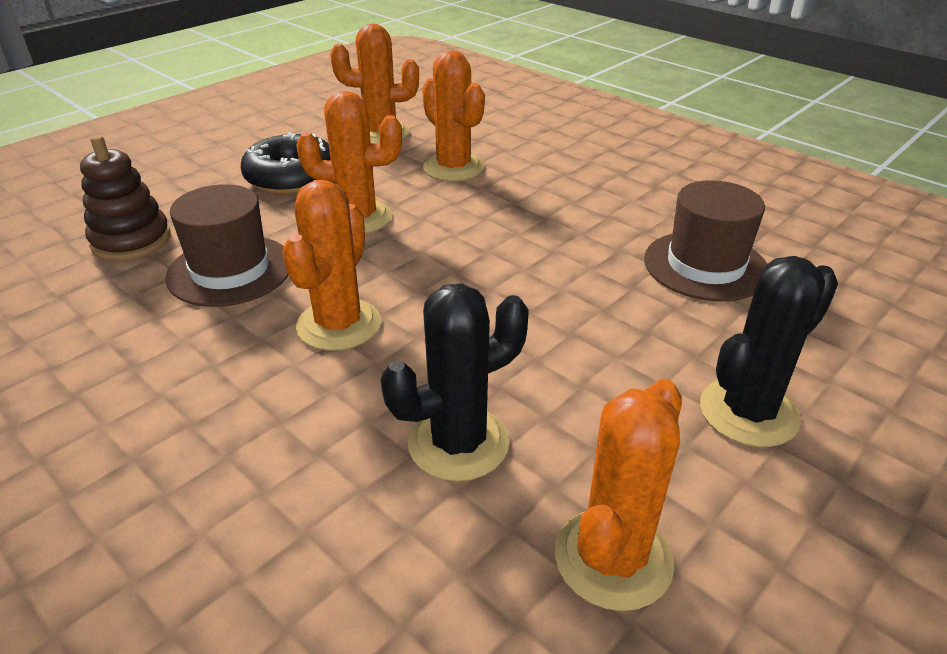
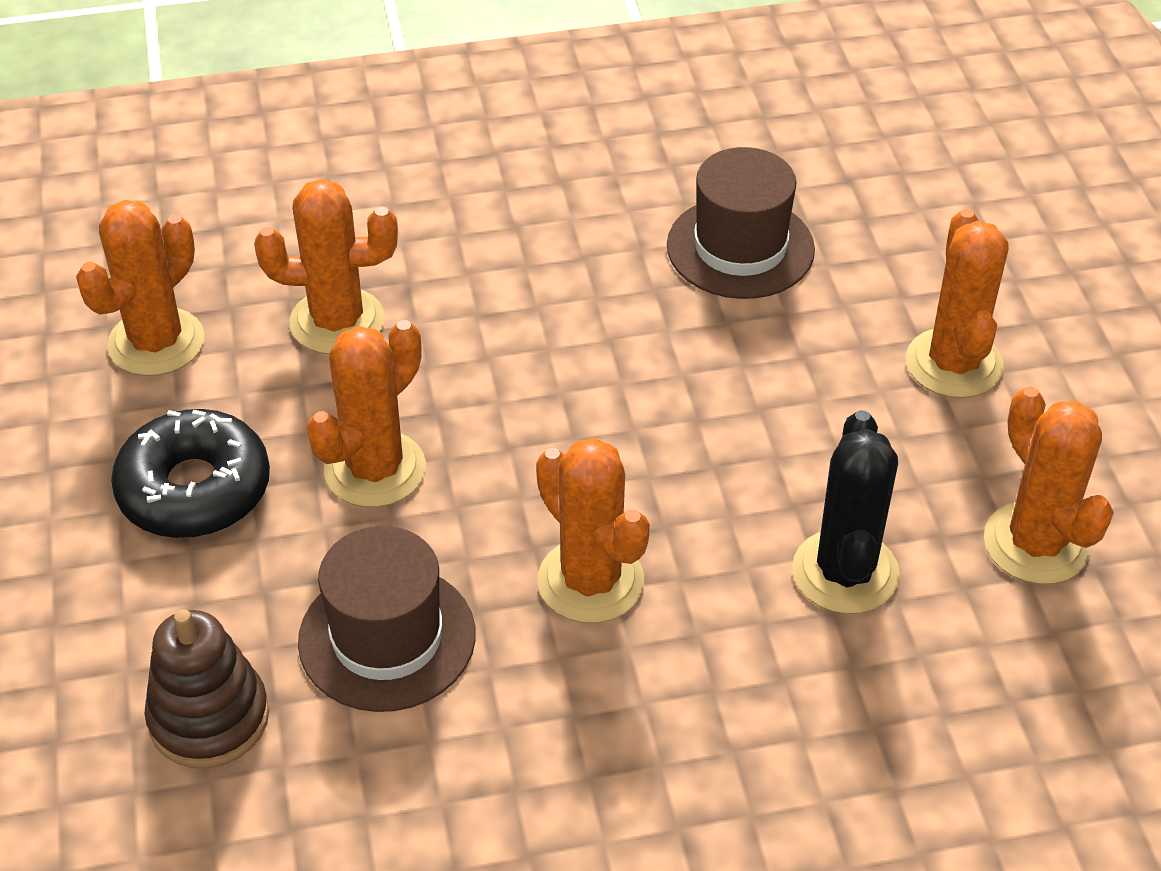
camera: 55 degrees left, 10 degrees up
black cactus [700,256,838,447] -> orange cactus [906,209,1009,398]

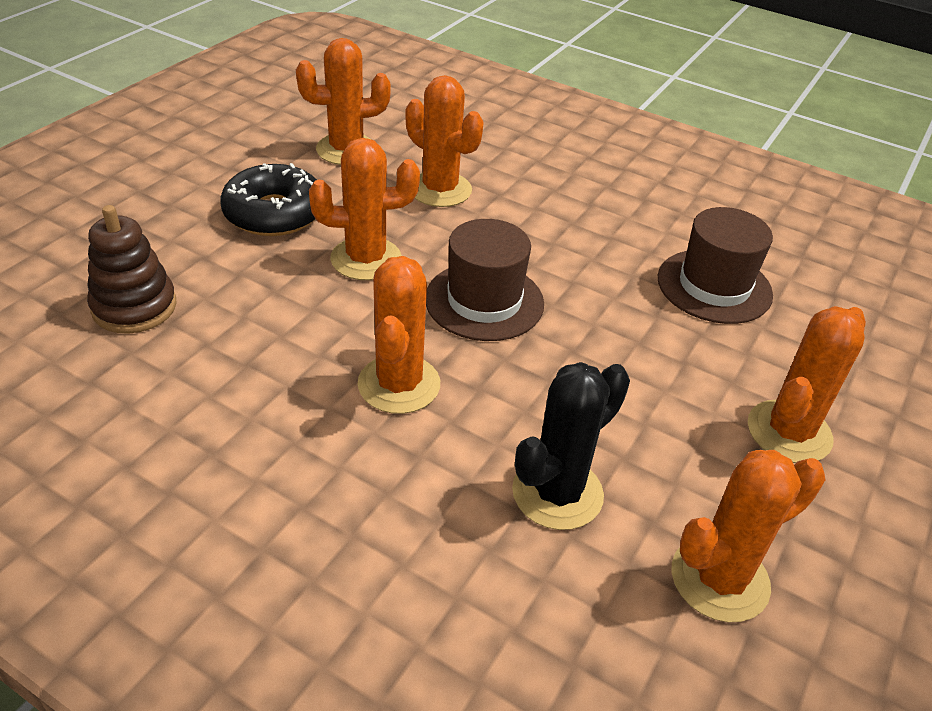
camera: 40 degrees right, 5 degrees down
brown hat [298,526,476,712] -> brown hat moved to [426,219,544,341]
orange cactus [984,387,1114,584] -> orange cactus turned 45 degrees clockwise [671,450,825,622]

